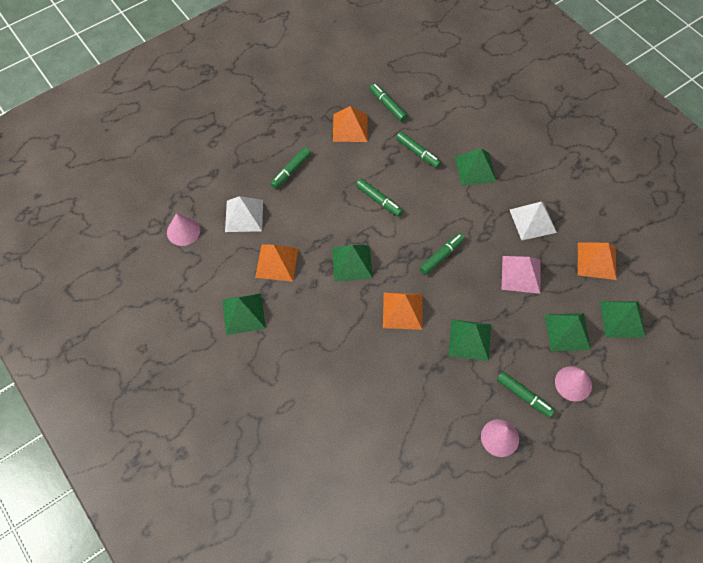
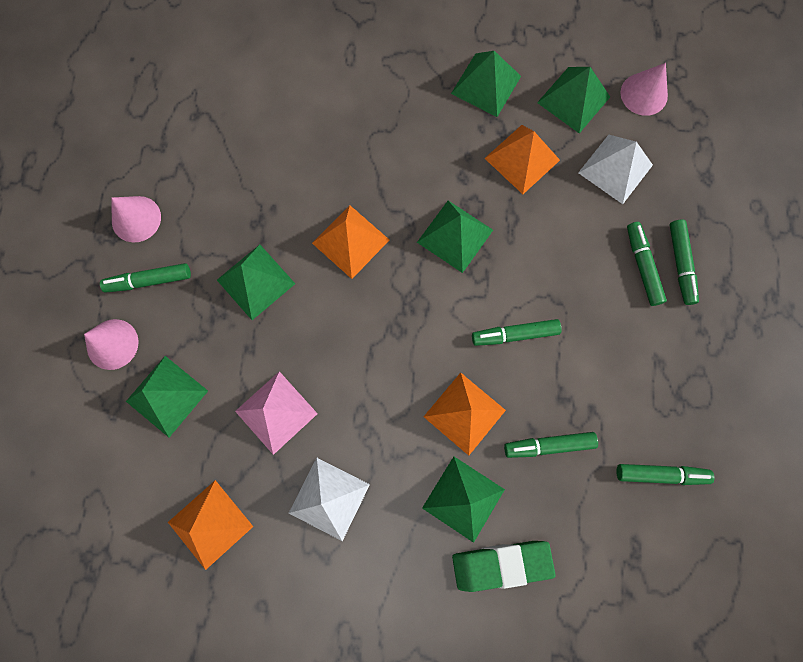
camera: 130 degrees right, 15 degrees up
orange pyramid [333,106,368,142] -> orange pyramid moved to [424,372,506,456]
green marker [419,233,465,275] -> green marker moved to [670,220,699,305]
green pyramid [600,301,646,337] -> green pyramid moved to [537,67,610,133]
none -> green eraser [452,541,556,592]

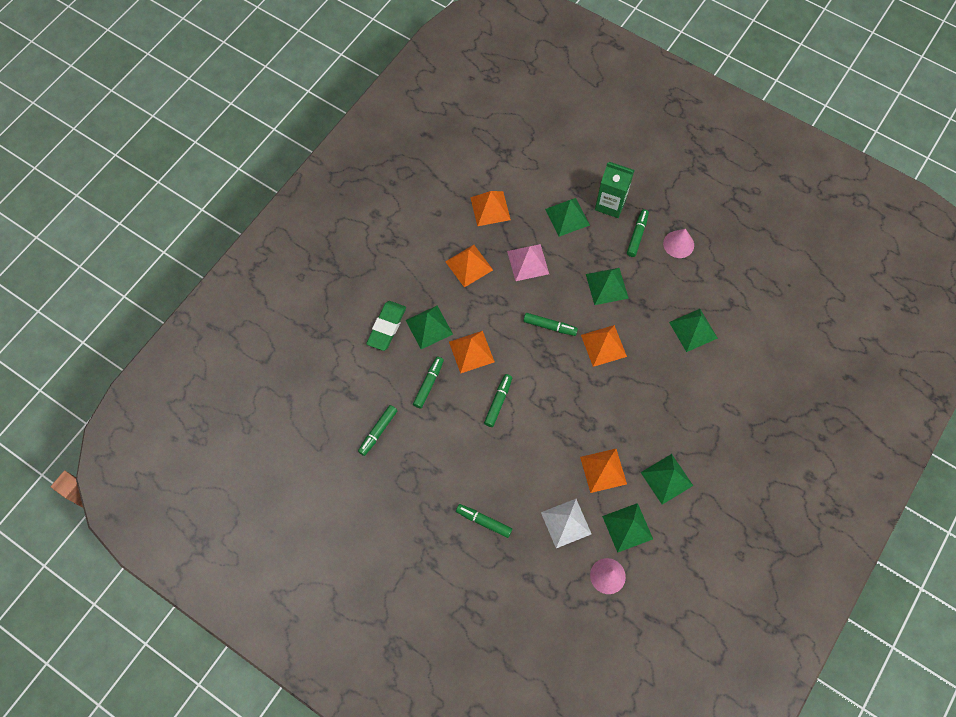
camera: 120 degrees right, 10 degrees down
pink cone [84,319,139,370] -> green carton [595,162,635,218]
white pyramid [289,458,370,541] -> orange pyramid [445,245,493,288]
green pyramid [417,201,493,273] -> green pyramid moved to [669,309,718,352]
green marker [627,222,667,306] -> green marker moved to [523,313,578,336]

